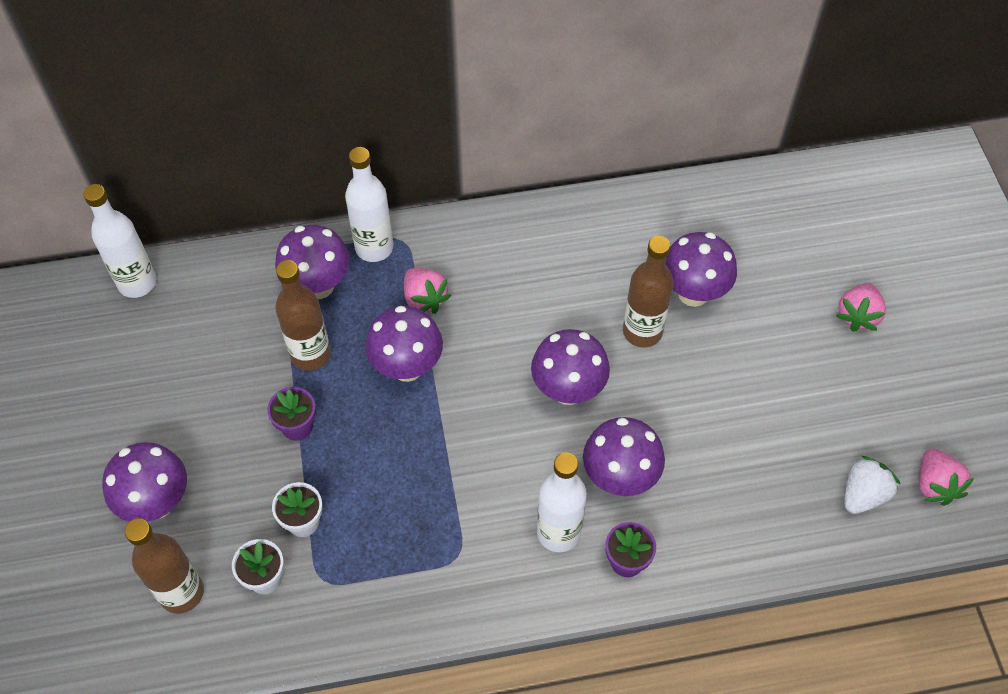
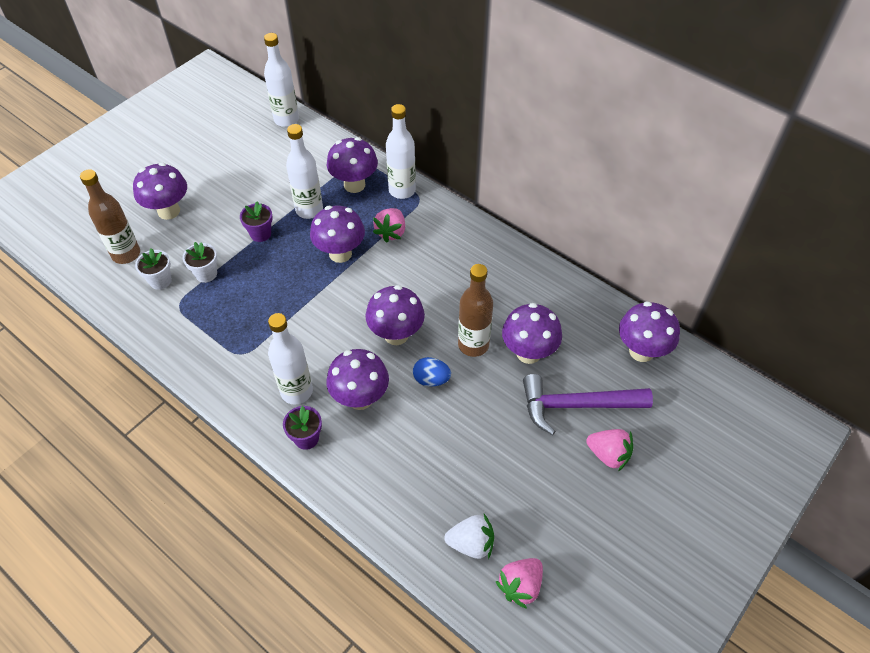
camera: 50 degrees right, 5 degrees down
brown bottle [275,260,331,371] -> white bottle [286,124,323,219]
pink strawberry [836,283,886,332] -> pink strawberry turned 135 degrees counterclockwise [586,429,633,472]
none -> blue egg [413,357,451,386]
none -> purple hammer [523,374,653,435]
none -> purple mushroom [619,301,680,362]

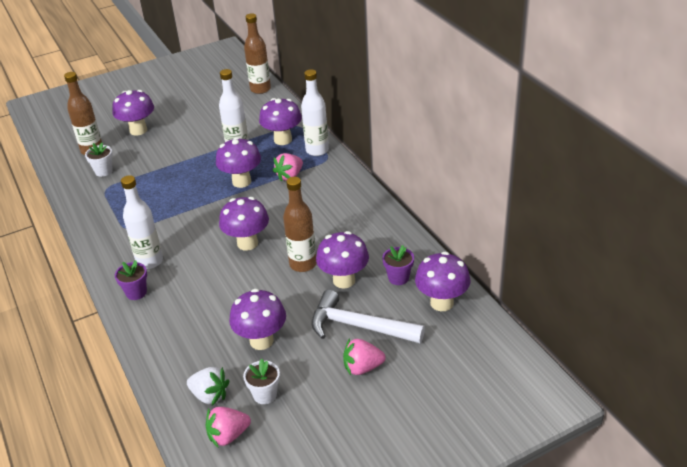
camera: 25 degrees right, 15 degrees down
white flower pot [183,242,217,283] -> white flower pot moved to [243,359,280,404]
purple flower pot [240,202,273,242] -> purple flower pot moved to [382,245,414,285]
white bottle [264,33,299,127] -> brown bottle [244,13,271,94]
purple mushroom [326,349,389,410] -> purple mushroom moved to [229,289,286,350]
blue egg [413,357,451,386] -> none
purple hammer [523,374,653,435] -> white hammer [312,290,425,343]
pink strawberry [586,429,633,472] -> pink strawberry turned 120 degrees clockwise [343,338,386,375]

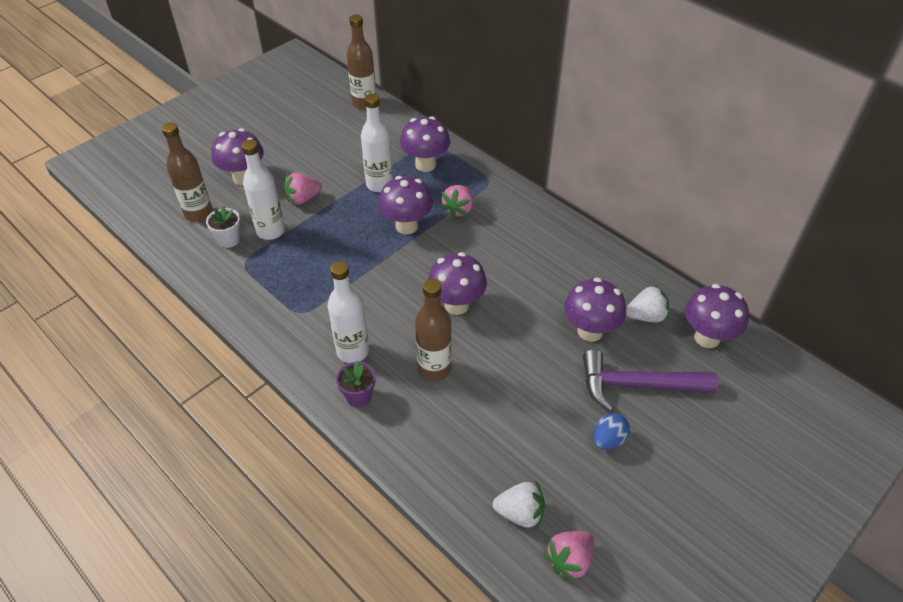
camera: 20 degrees left, 10 degrees up
purple mushroom [229,289,286,350] -> none
white flower pot [243,359,280,404] -> none
brown bottle [283,177,317,272] -> brown bottle moved to [415,279,452,381]
white bottle [301,69,329,156] -> white bottle moved to [242,139,285,240]
white hammer [312,290,425,343] -> purple hammer [583,350,718,411]
pink strawberry [343,338,386,375] -> pink strawberry moved to [284,172,322,205]
purple flower pot [382,245,414,285] -> white strawberry [626,284,669,323]
none -> blue egg [593,413,630,450]

